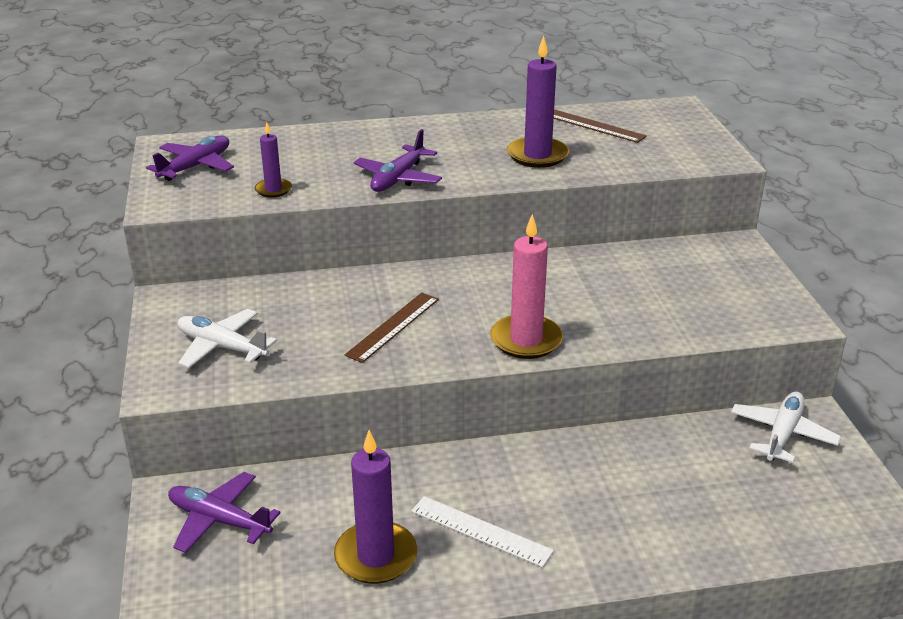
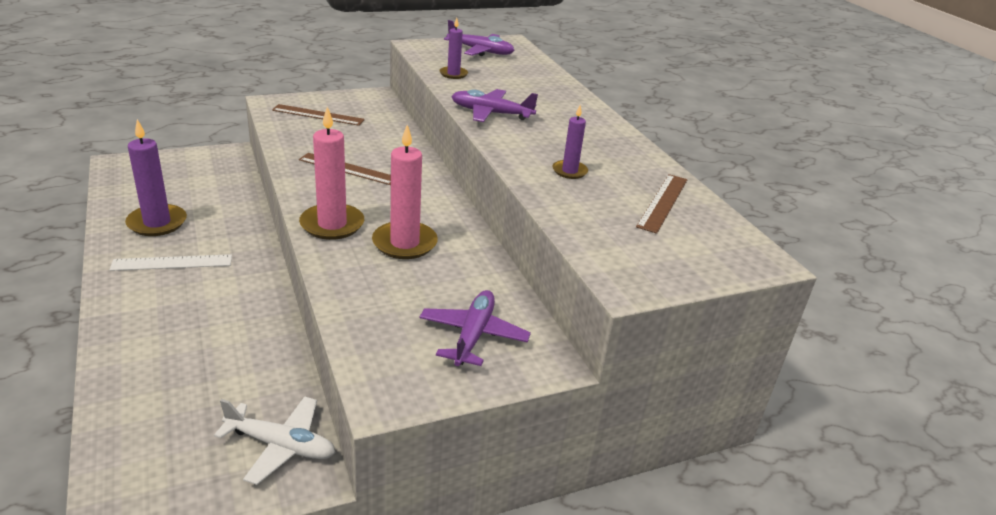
camera: 75 degrees right, 0 degrees up
purple plane [168,472,280,553] -> purple plane moved to [419,290,531,366]
white plane [178,309,277,368] -> brown ruler [272,104,365,126]
white ruler [411,496,554,567] -> white ruler turned 60 degrees clockwise [110,254,232,271]
purple candle [507,36,569,168] -> purple candle [552,105,588,179], size x0.56
none -> pink candle [372,125,438,259]

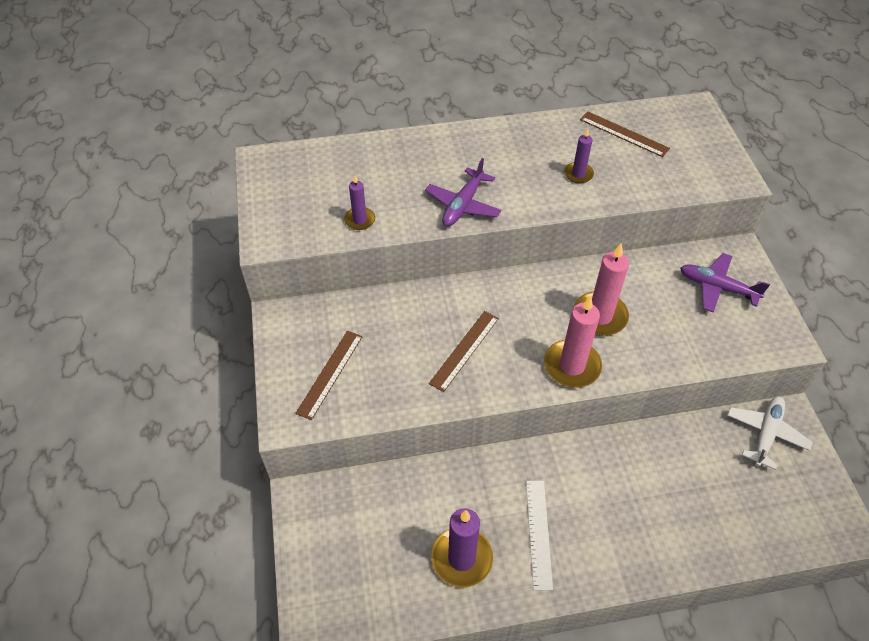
camera: 75 degrees left, 20 degrees up
purple plane [444,20,514,56] -> none

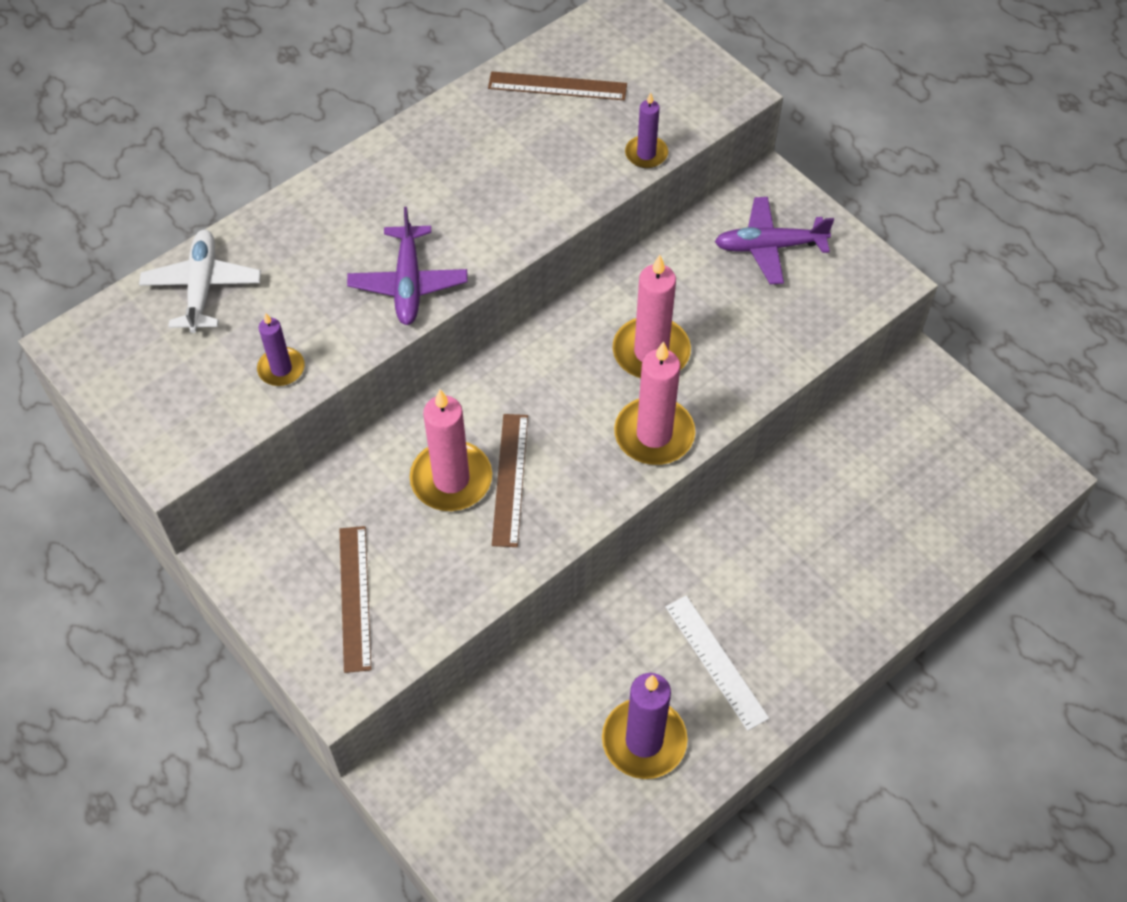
camera: 30 degrees left, 5 degrees up
purple candle [564,129,594,183] -> purple candle moved to [625,92,668,168]
white plane [727,396,813,470] -> white plane moved to [139,230,261,333]
none -> pink candle [410,389,492,511]

